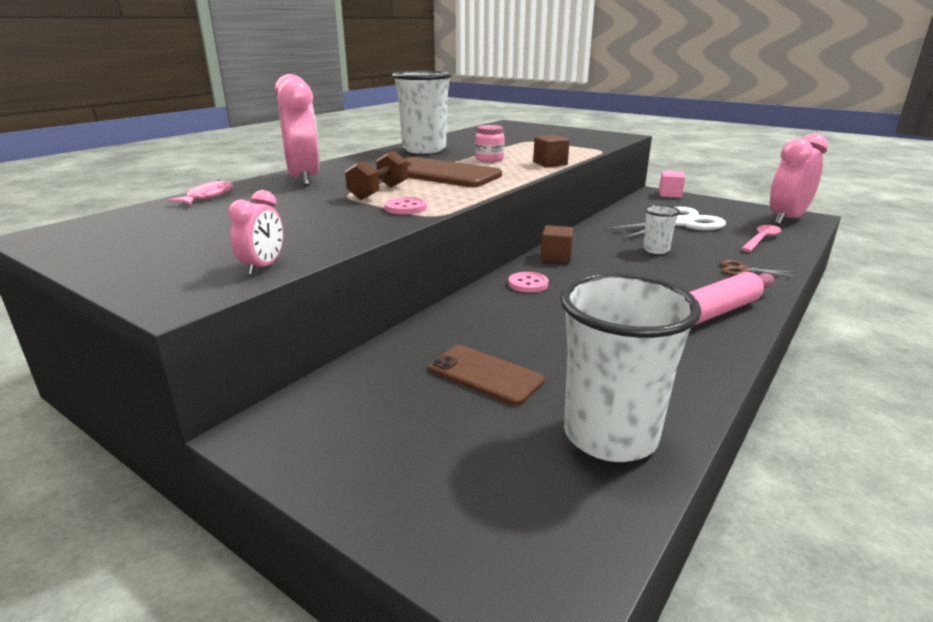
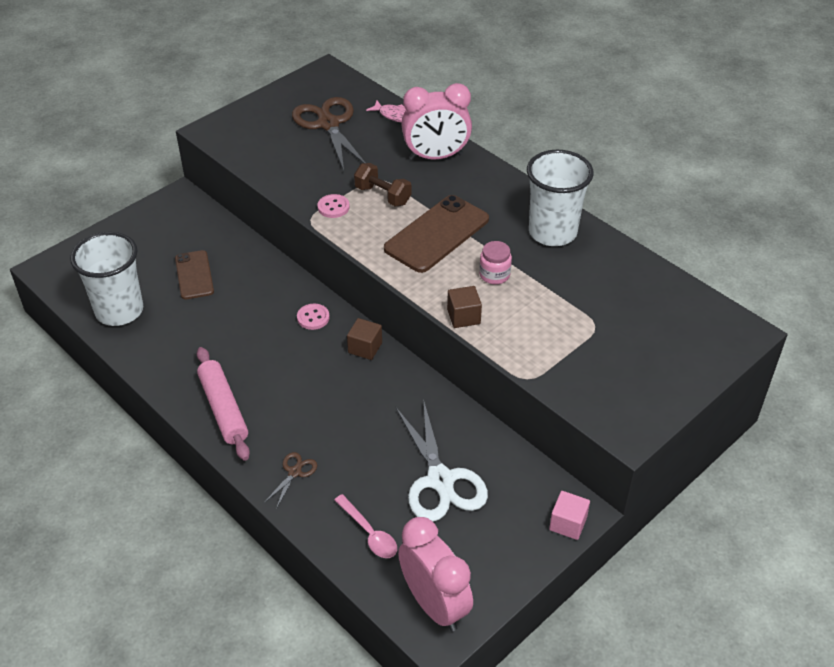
camera: 100 degrees right, 20 degrees up
pink clock [229,190,283,275] -> none
brown phone [429,345,545,405] -> brown phone turned 60 degrees counterclockwise [175,250,214,299]
white cup [643,205,680,254] -> none
none -> brown scissors [292,97,365,171]

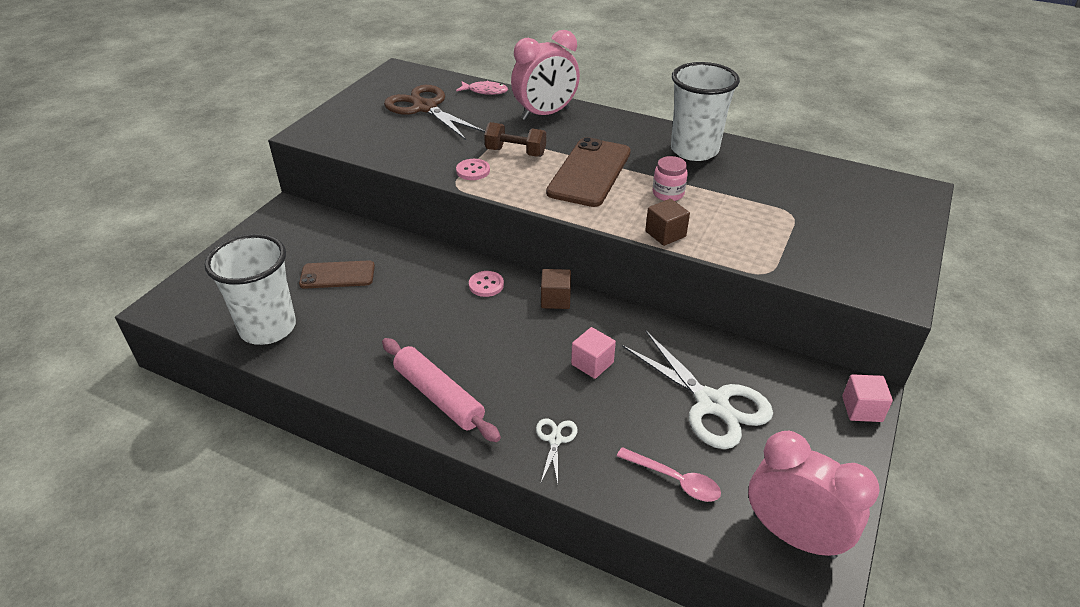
camera: 20 degrees left, 5 degrees down
brown phone [175,250,214,299] -> brown phone turned 60 degrees counterclockwise [299,261,375,289]
brown scissors [264,452,317,509] -> white scissors [536,418,578,484]
none -> pink cube [571,327,616,379]

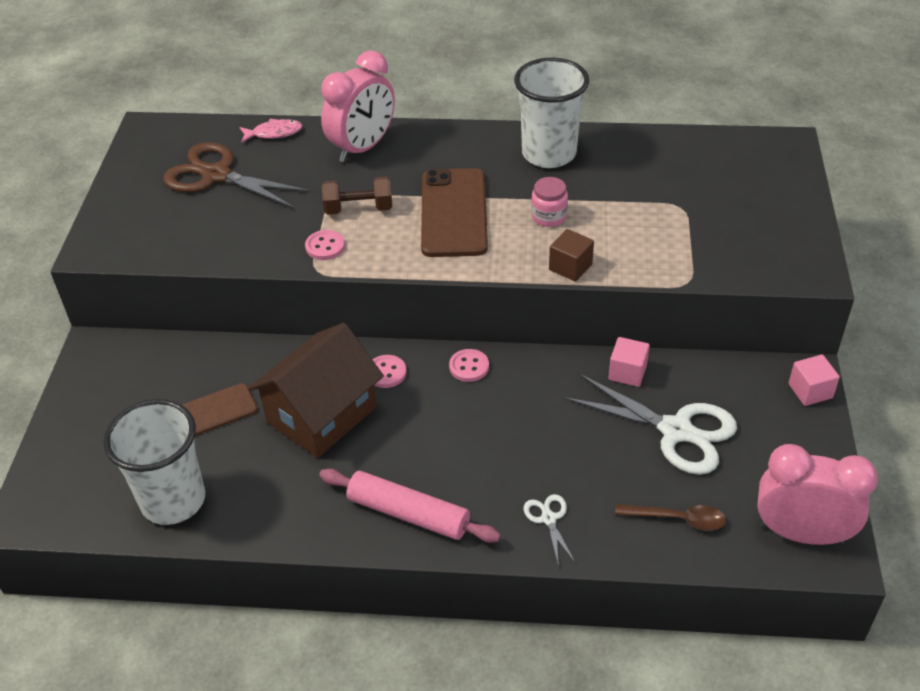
camera: 20 degrees left, 5 degrees up
brown cube [541,269,571,309] -> pink button [449,349,489,382]
pink cube [571,327,616,379] -> pink cube moved to [608,337,650,387]
pink spoon [617,447,721,502] -> brown spoon [615,504,727,531]
none -> brown house [248,323,384,458]

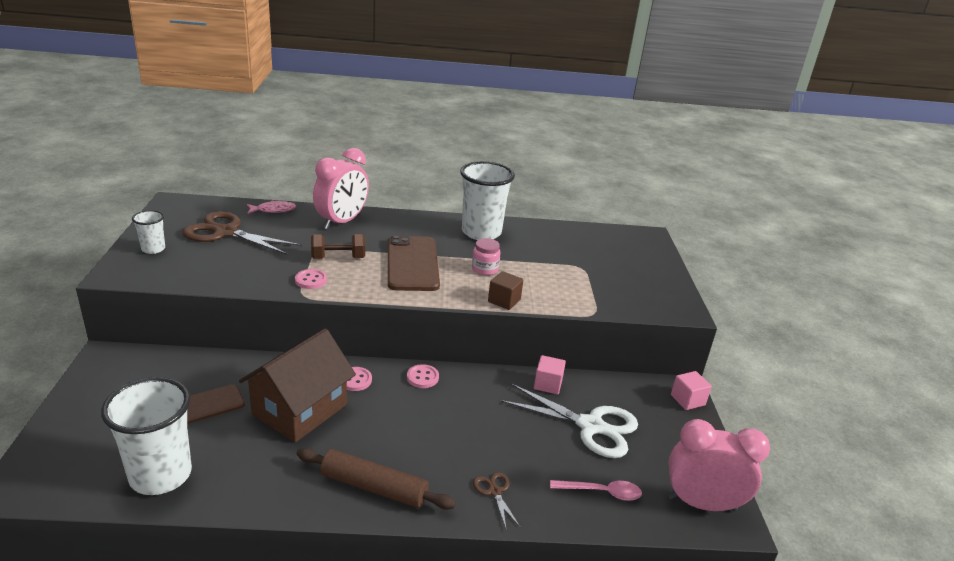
camera: 10 degrees left, 15 degrees down
pink rolling pin [319,469,501,543] -> brown rolling pin [297,448,456,510]
white scissors [523,494,575,567] -> brown scissors [473,472,521,528]
brown spoon [615,504,727,531] -> pink spoon [550,480,642,501]
none -> white cup [132,210,165,254]

